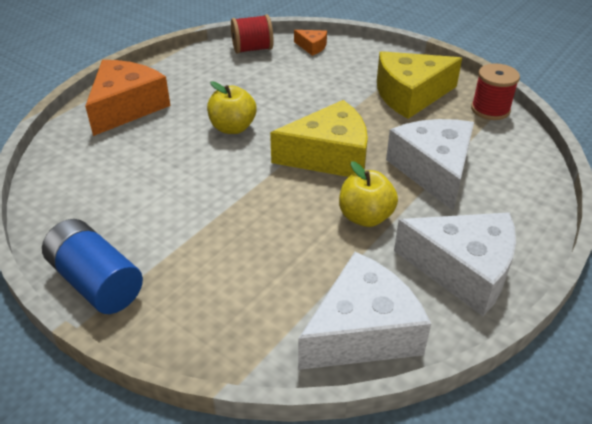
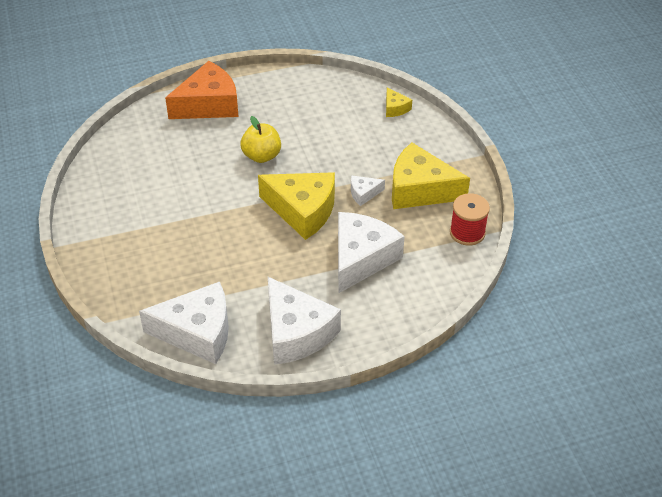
camera: 35 degrees right, 5 degrees up
blue battery [42,219,143,314] -> none
red spool [231,14,274,54] -> none
orange cheese [294,30,327,56] -> yellow cheese [386,87,412,117]
yellow apple [339,161,398,227] -> none
none -> white cheese [351,175,385,206]

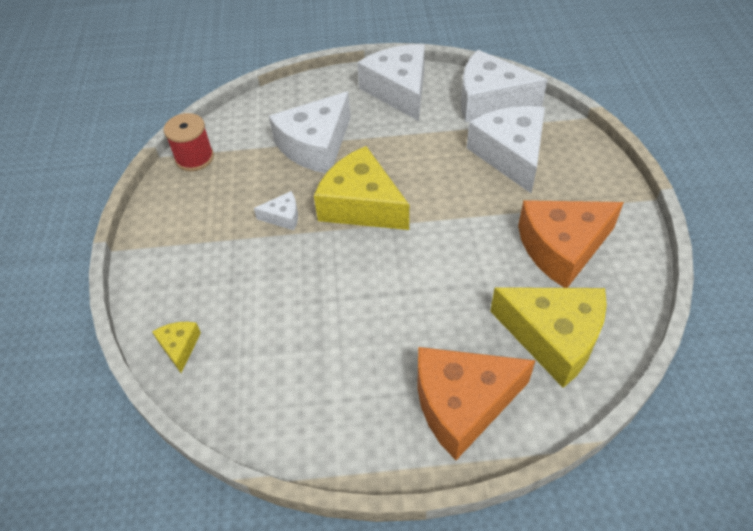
camera: 165 degrees left, 5 degrees up
yellow apple [240,116,281,163] -> none
yellow cheese [392,143,470,209] -> yellow cheese moved to [490,287,607,388]
none -> white cheese [467,106,545,193]
none -> orange cheese [518,200,624,288]

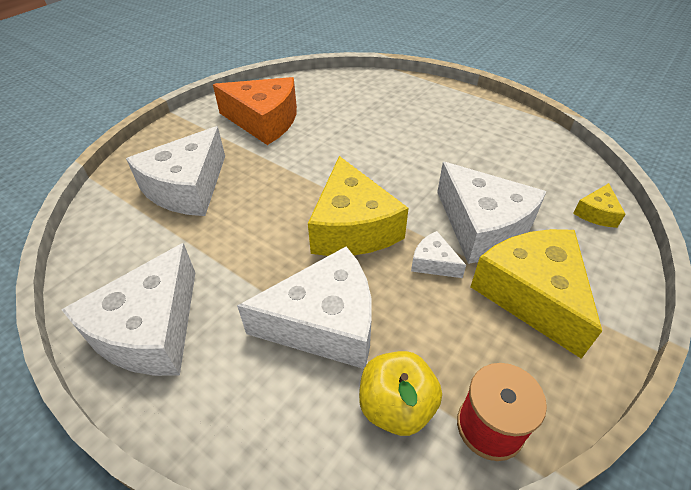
camera: 140 degrees left, 5 degrees down
orange cheese [417,347,536,460] -> none
white cheese [461,50,548,122] -> white cheese moved to [437,162,547,264]
yellow cheese [490,287,607,388] -> yellow cheese moved to [471,229,602,359]
none -> yellow apple [359,351,442,436]

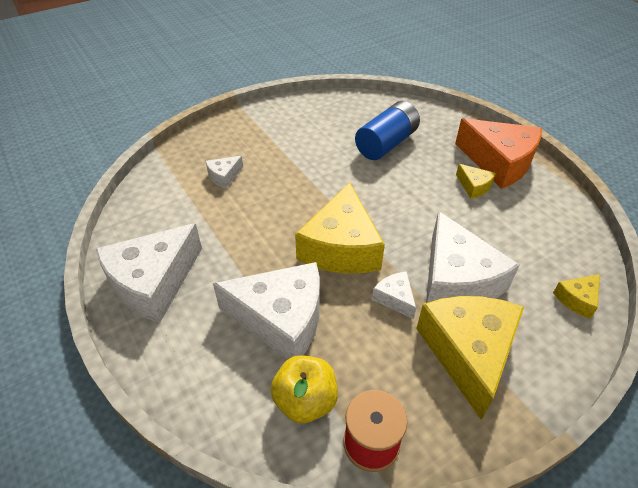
camera: 20 degrees right, 0 degrees up
white cheese [126,126,225,216] -> white cheese [206,156,243,189], size x0.45
orange cheese [213,77,297,145] -> orange cheese moved to [455,118,542,189]
none -> blue battery [355,101,420,160]
none -> yellow cheese [456,164,496,199]

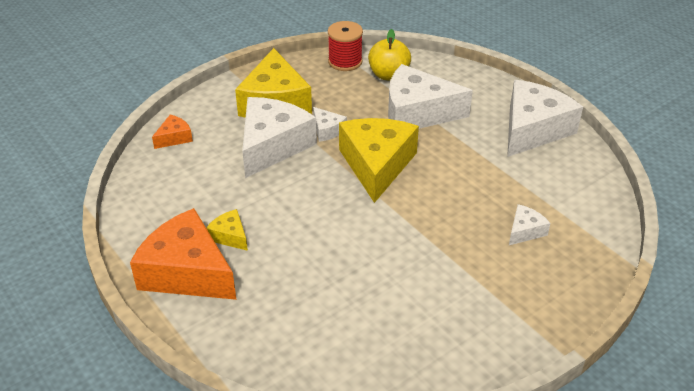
camera: 175 degrees right, 5 degrees down
blue battery [355,101,420,160] -> none
white cheese [426,211,520,303] -> white cheese turned 45 degrees clockwise [242,97,317,178]
yellow cheese [553,274,600,319] -> orange cheese [152,115,193,149]

